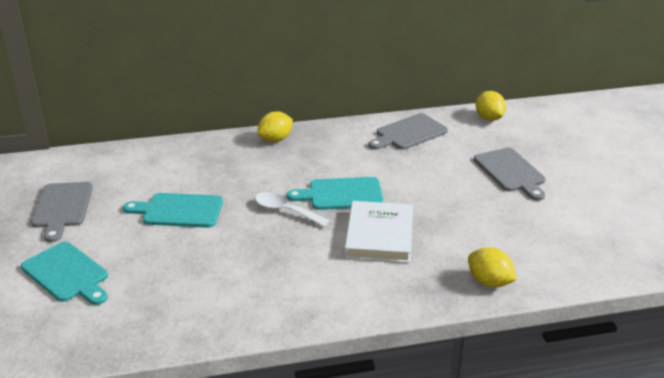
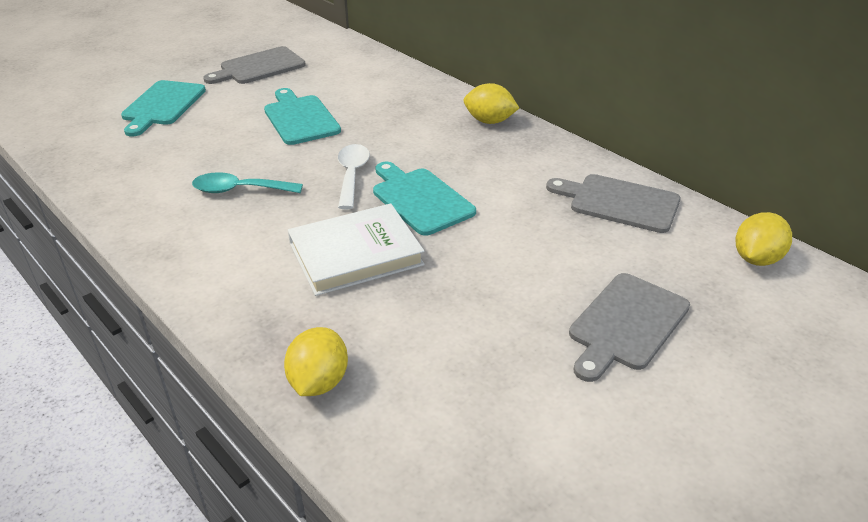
camera: 60 degrees right, 5 degrees up
none -> turquoise spoon [192,172,303,193]

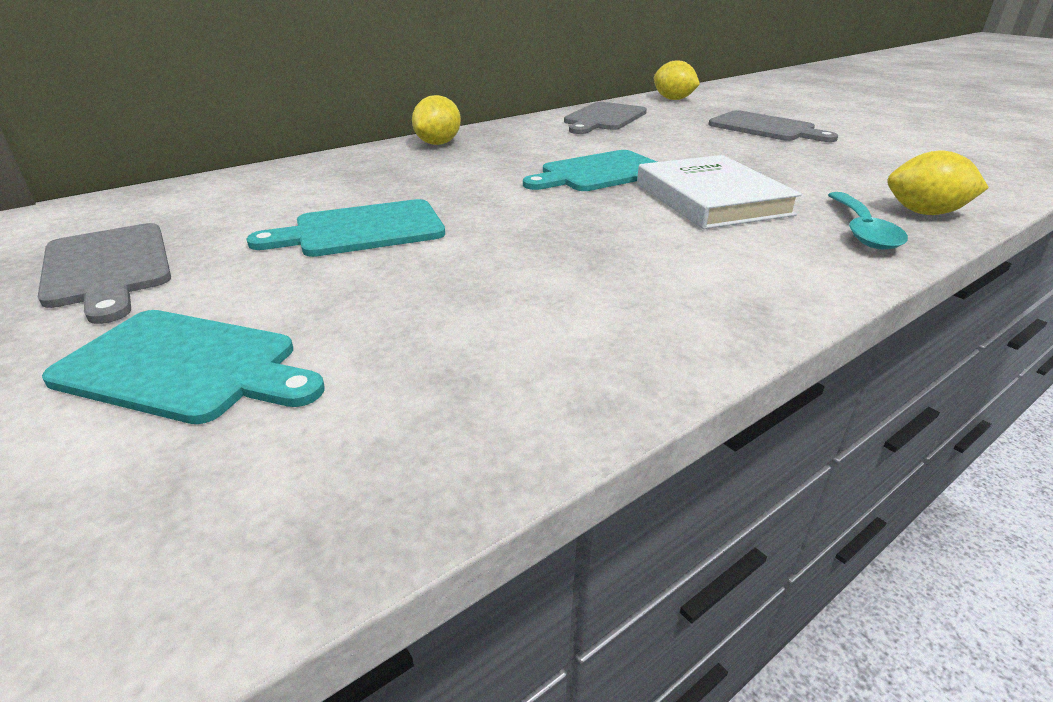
camera: 85 degrees left, 5 degrees down
turquoise spoon [192,172,303,193] -> turquoise spoon moved to [828,192,908,250]
white spoon [338,144,370,209] -> none

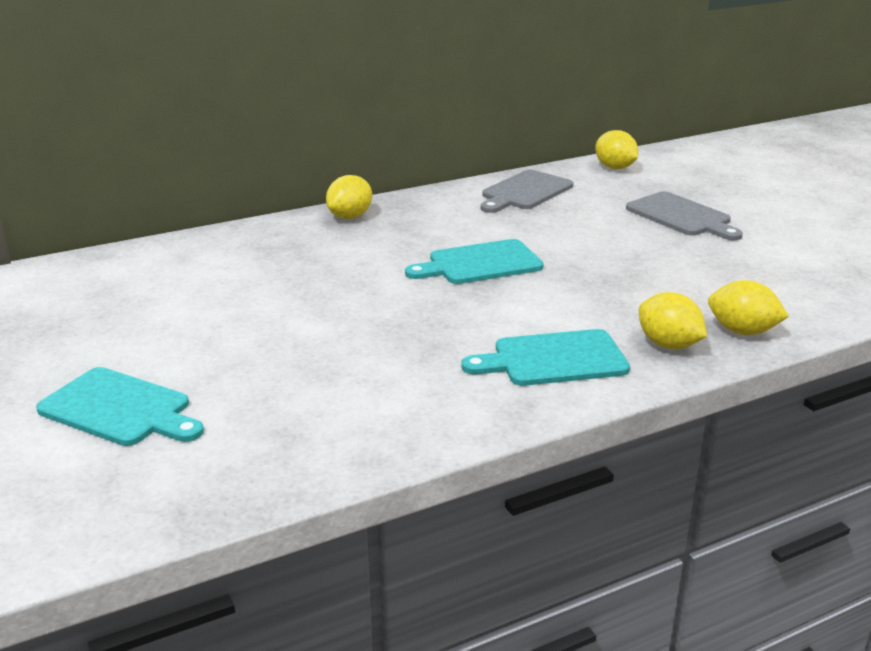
camera: 10 degrees right, 5 degrees down
grey cutting board [38,223,171,324] -> none
turquoise cutting board [247,199,445,257] -> turquoise cutting board moved to [462,329,630,386]
white book [637,155,802,229] -> none
turquoise spoon [828,192,908,250] -> yellow lemon [639,292,707,349]

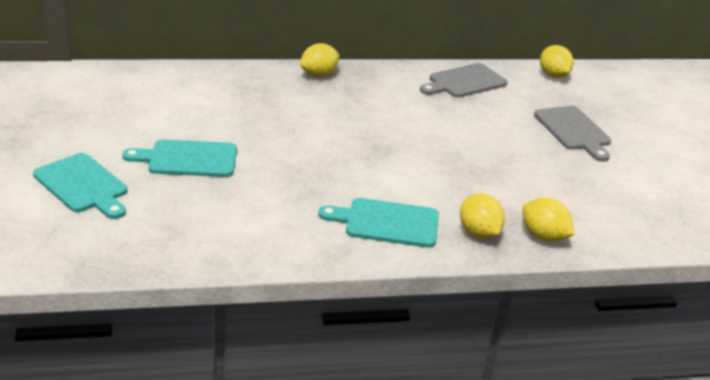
camera: 15 degrees right, 5 degrees up
turquoise cutting board [405,239,544,284] -> turquoise cutting board moved to [122,139,237,177]

